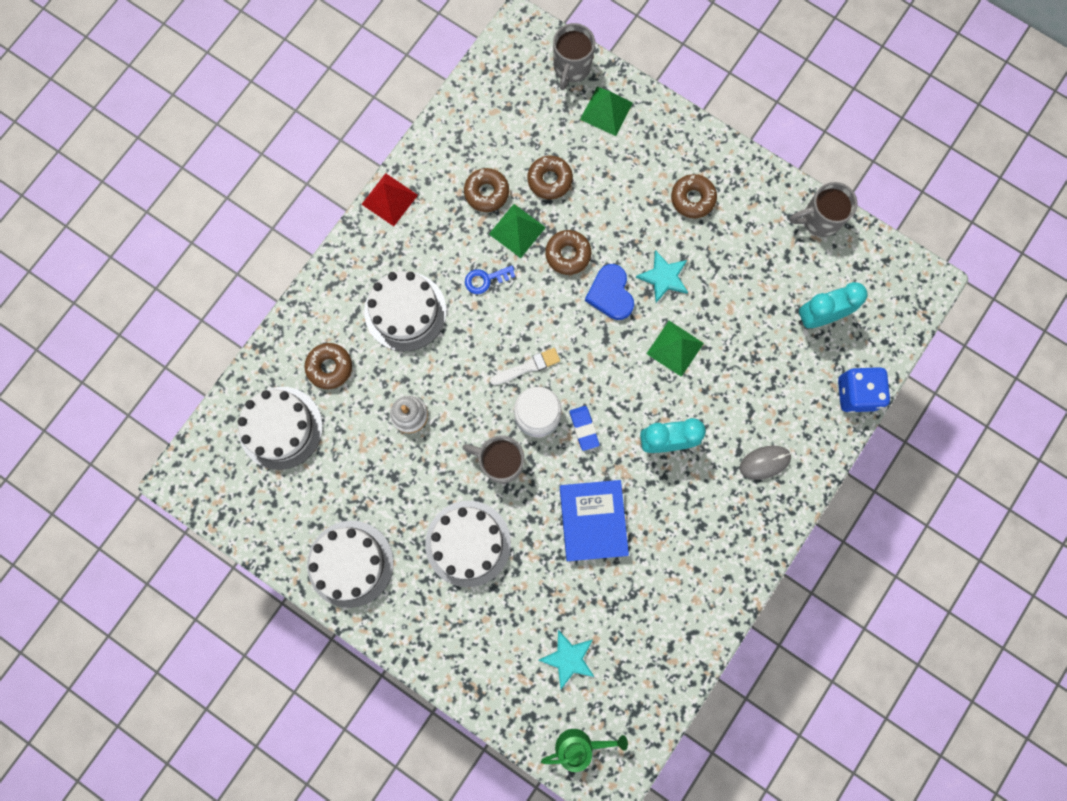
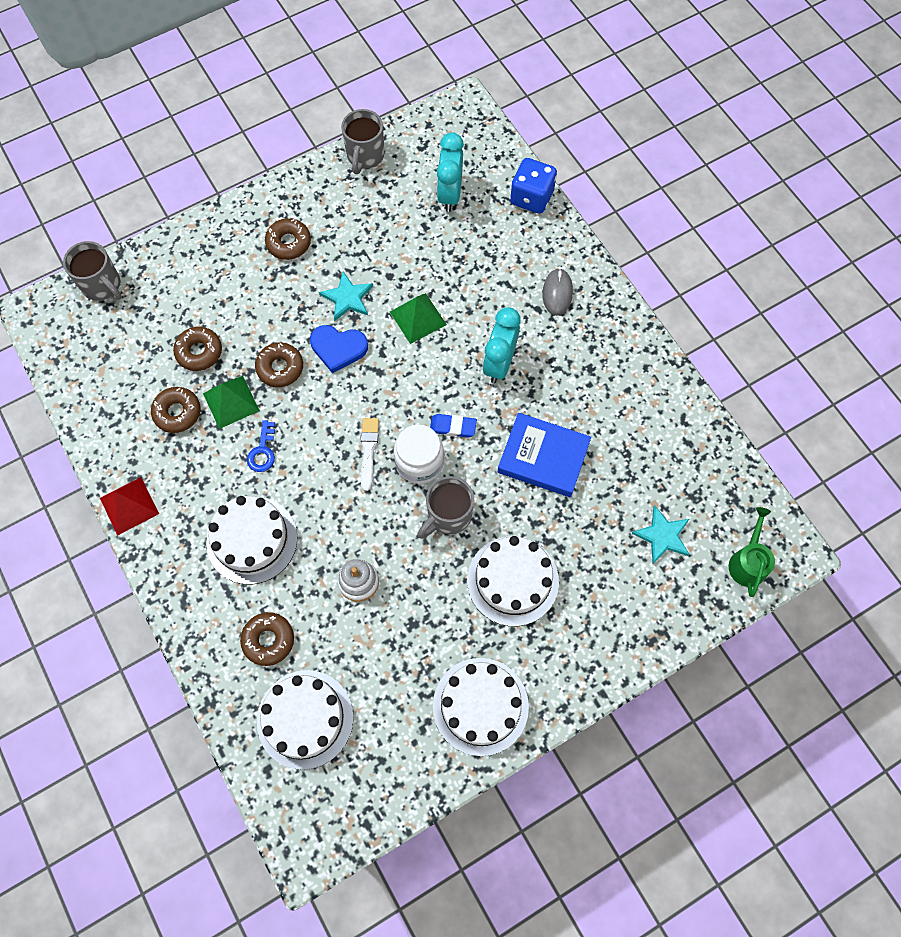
camera: 65 degrees left, 10 degrees down
green pyramid [580,87,633,136] -> none

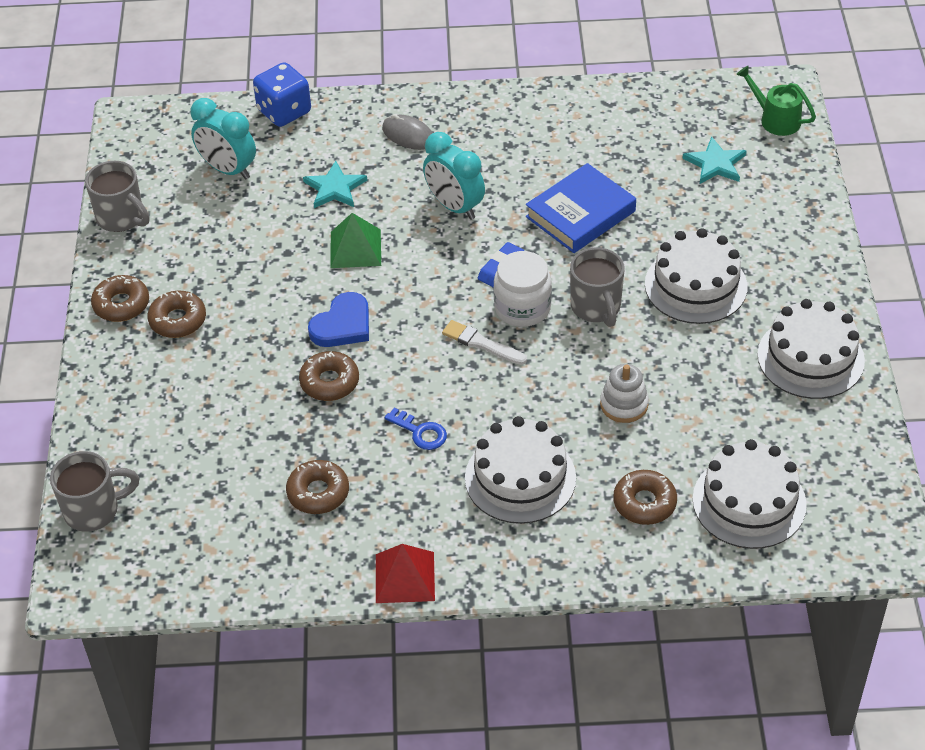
camera: 60 degrees left, 20 degrees down
brown donut [173,327,222,371] -> brown donut moved to [91,275,149,322]
green pyramid [203,376,260,429] -> none
turquoise star [319,271,373,321] -> turquoise star moved to [303,161,367,208]

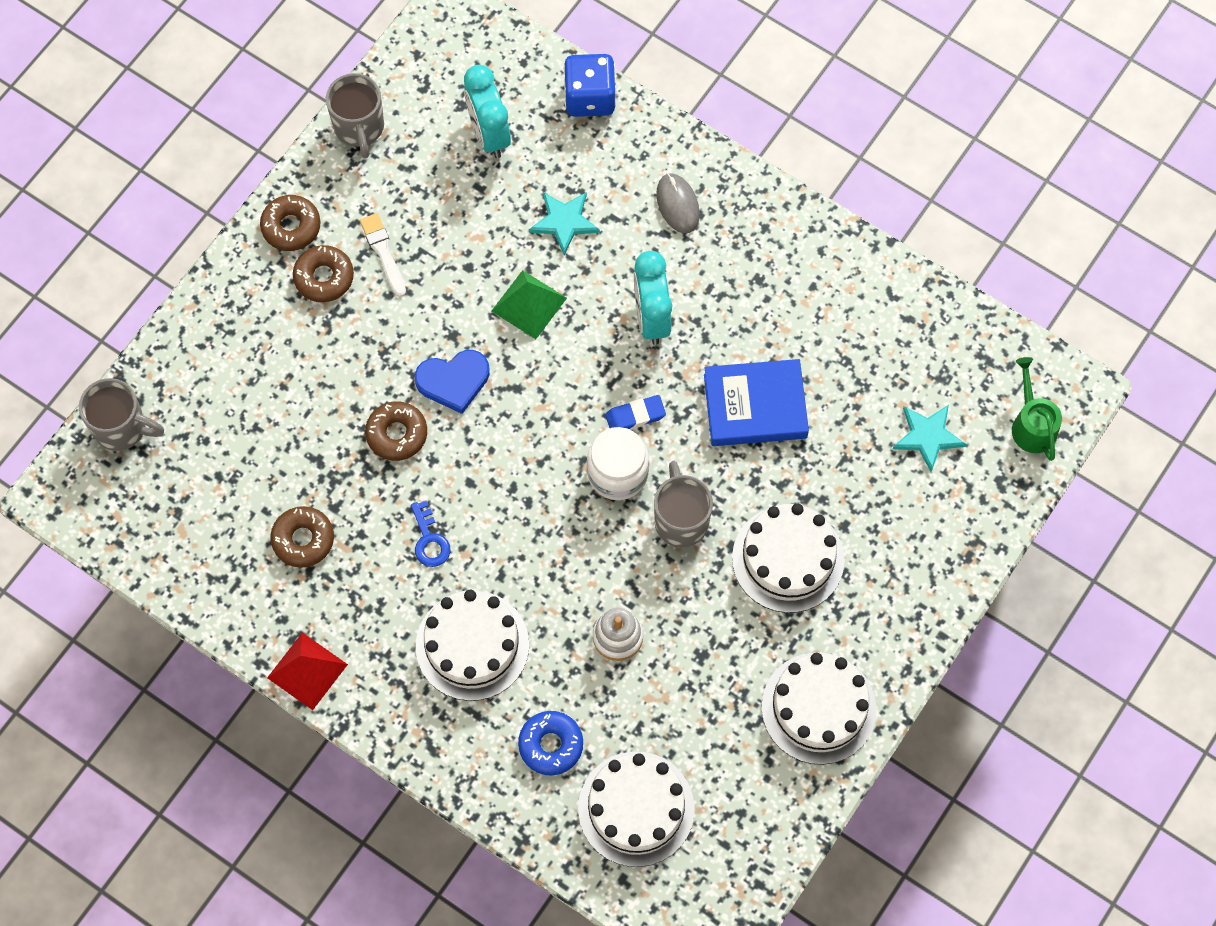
camera: 35 degrees right, 20 degrees up
white brush [442,320,527,365] -> white brush moved to [360,213,406,297]
grey mug [570,248,625,327] -> grey mug turned 150 degrees clockwise [654,461,713,547]
brown donut [613,470,677,525] -> blue donut [518,711,583,776]

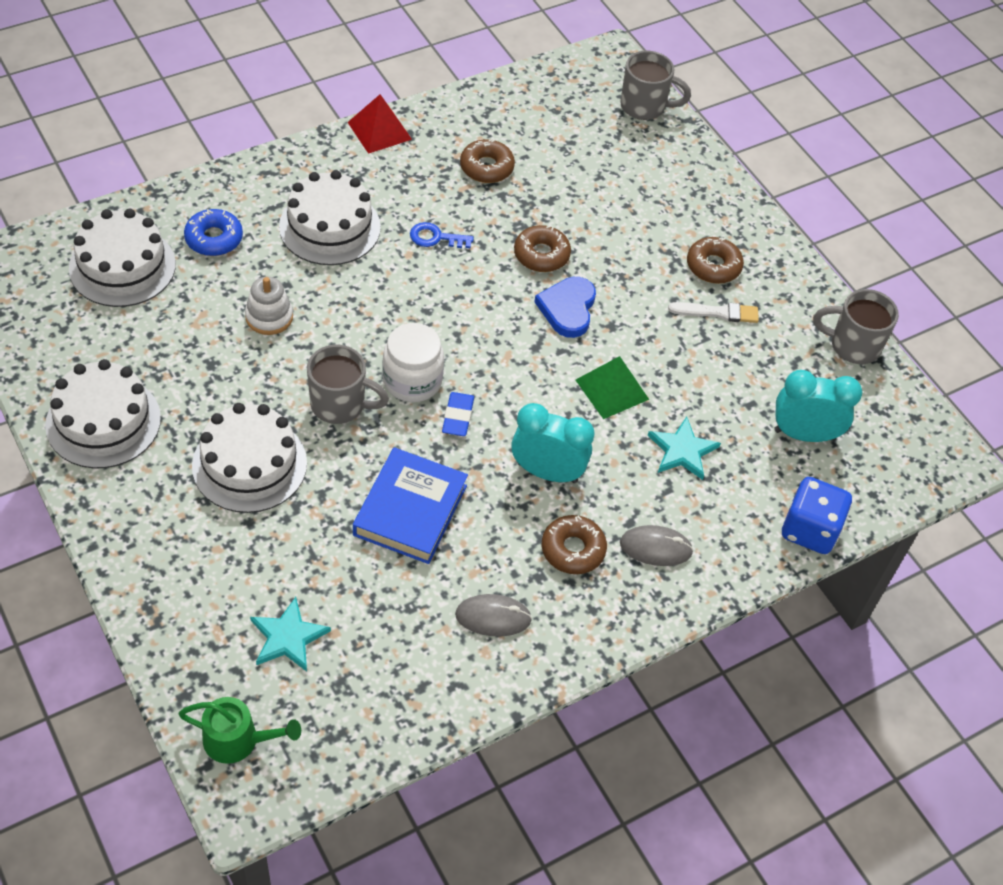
camera: 110 degrees right, 15 degrees down
grey mug [79,378,164,451] -> grey mug turned 120 degrees counterclockwise [620,51,691,120]
brown donut [260,195,321,251] -> brown donut moved to [542,515,607,574]
none -> grey mouse [455,594,532,636]

